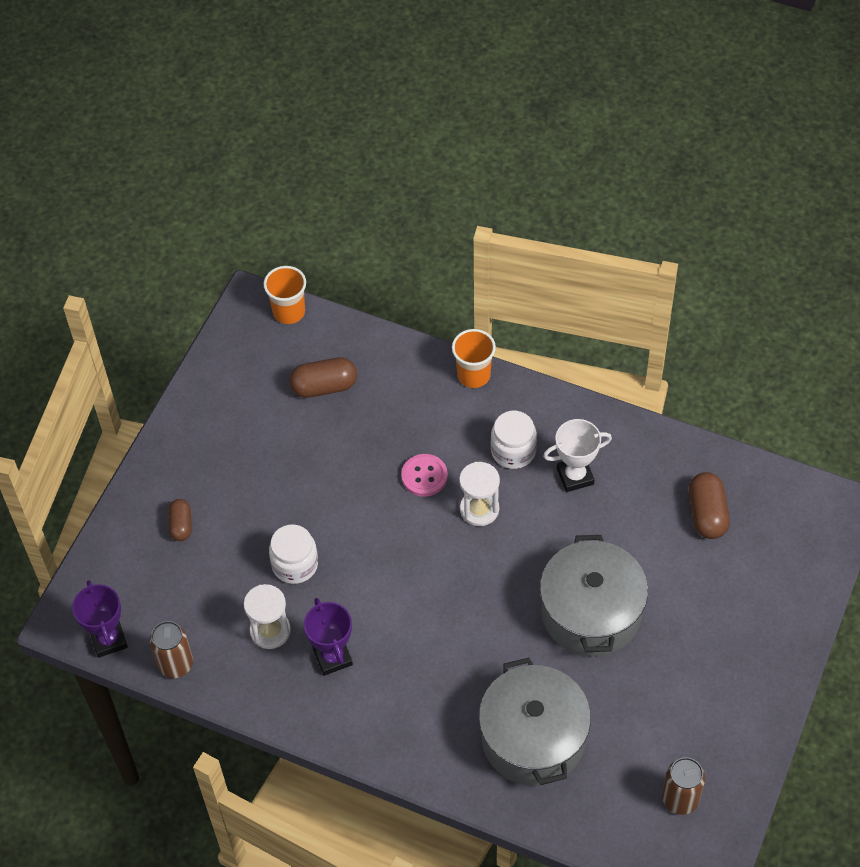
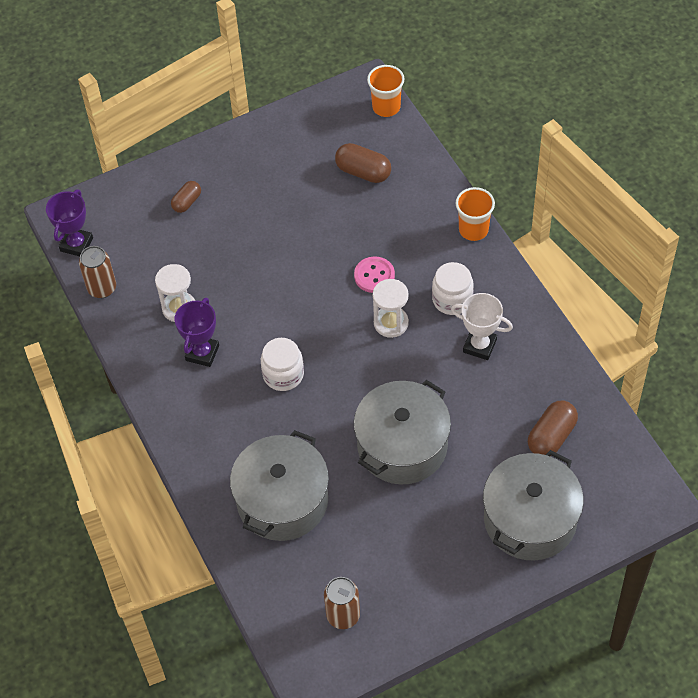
camera: 40 degrees right, 0 degrees up
white jar [269,524,318,584] -> white jar moved to [261,338,304,391]
none -> grey pot [483,450,584,561]

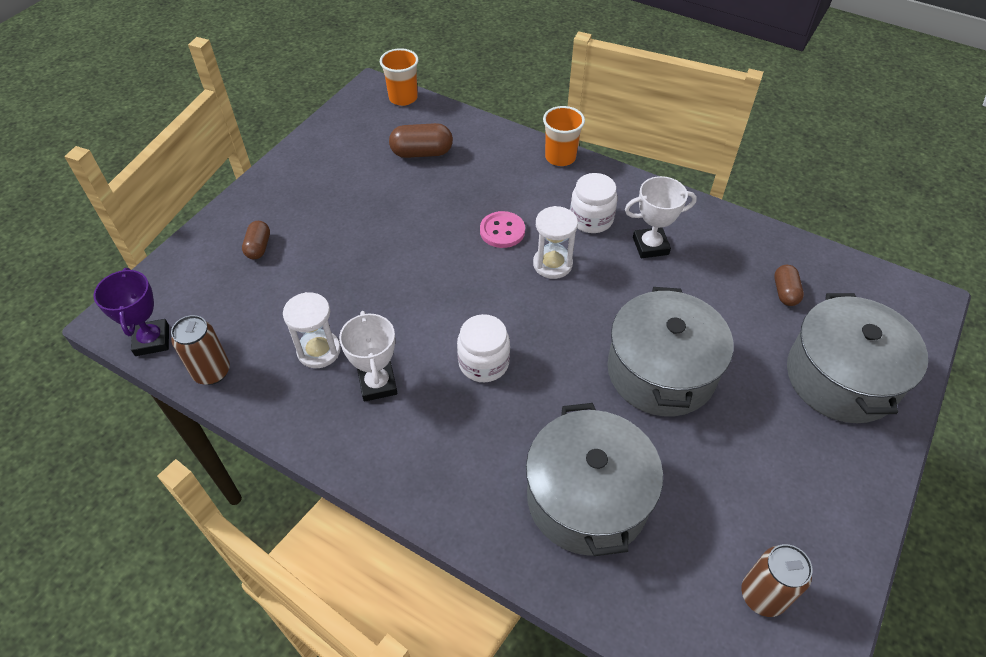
camera: 35 degrees left, 5 degrees down
purple trophy [175,298,219,367] -> white trophy [339,311,397,402]
brown capsule [528,401,578,456] -> brown capsule [774,265,804,306], size x0.64

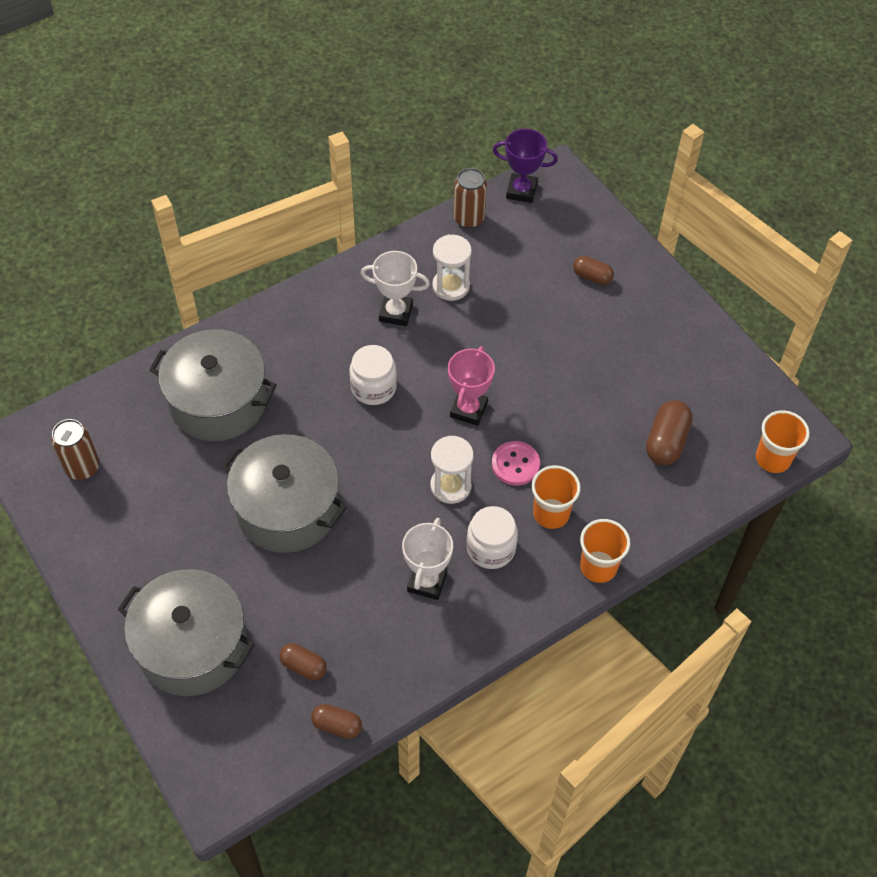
camera: 115 degrees right, 5 degrees up
none -> brown capsule [311,704,362,739]
none -> pink trophy [448,346,495,426]
none -> orange cup [532,465,581,529]

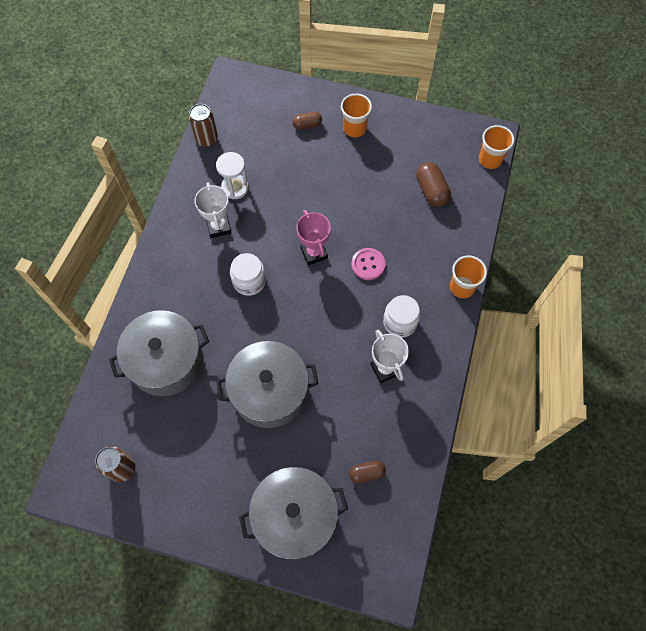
camera: 40 degrees left, 10 degrees up
brown capsule [311,704,362,739] -> none
white trophy [361,251,430,326] -> white trophy turned 75 degrees counterclockwise [194,183,231,238]
white hourglass [431,436,474,504] -> none
purple trophy [493,129,558,203] -> none
orange cup [532,465,581,529] -> orange cup moved to [341,93,372,137]

